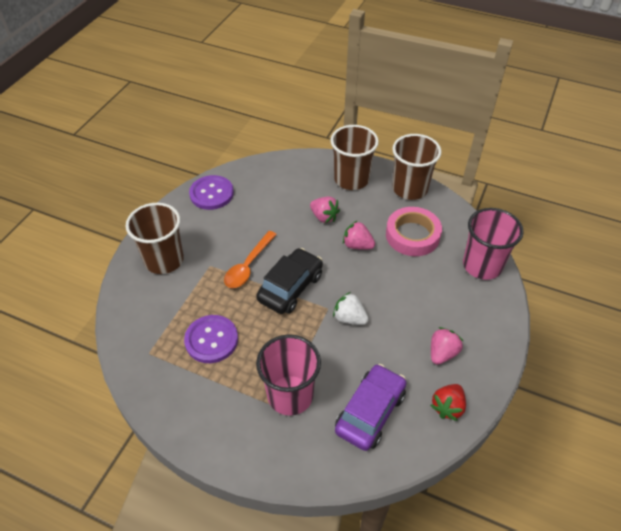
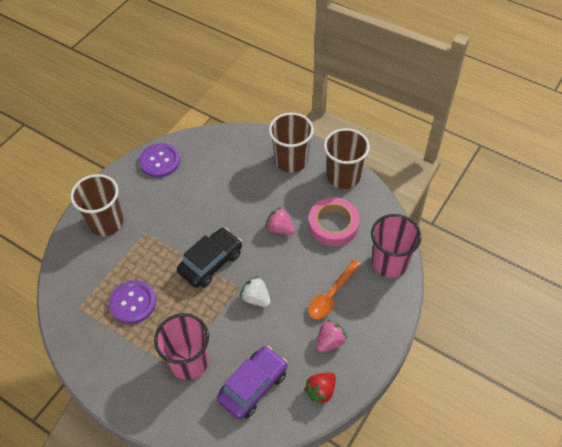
camera: 10 degrees right, 5 degrees up
orange spoon [224,231,277,288] -> orange spoon moved to [308,260,361,319]
pink strawberry [310,196,340,223] -> none

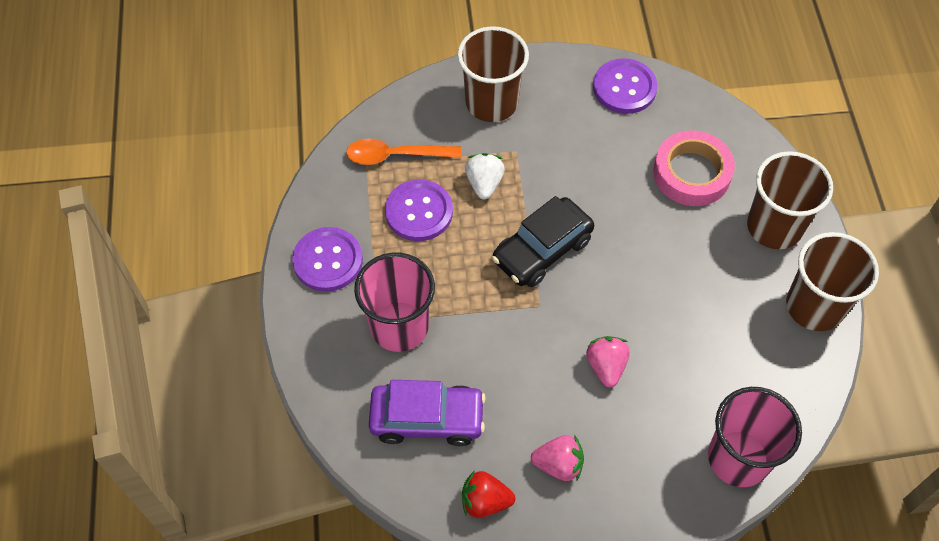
camera: 50 degrees right, 5 degrees up
black car [177,228,242,288] -> black car turned 135 degrees clockwise [492,196,594,287]
white strawberry [240,276,271,307] -> white strawberry moved to [465,153,505,200]
pink strawberry [265,207,295,235] -> pink strawberry moved to [586,336,630,388]
pink tape [308,197,360,246] -> pink tape moved to [653,130,735,206]
orange spoon [308,260,361,319] -> orange spoon moved to [346,139,462,165]
none -> purple button [292,227,363,292]

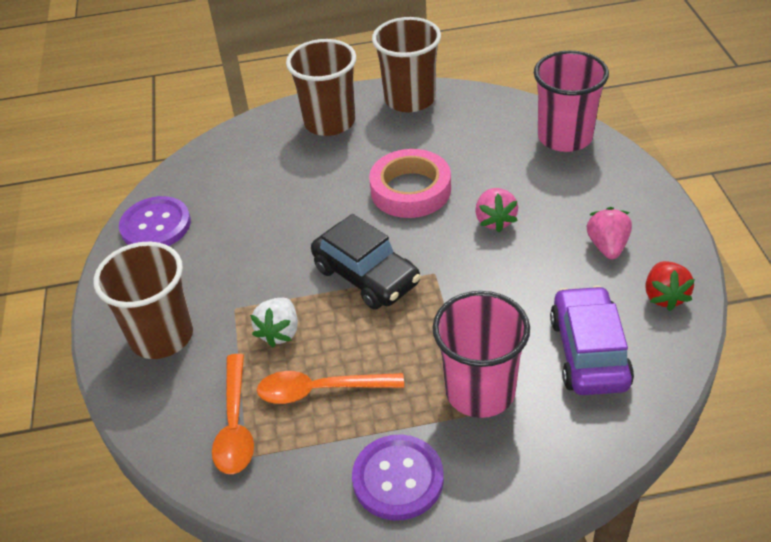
camera: 90 degrees left, 15 degrees down
purple button [385,179,453,241] -> orange spoon [257,371,404,404]
white strawberry [465,153,505,200] -> white strawberry turned 75 degrees counterclockwise [250,298,298,347]
pink strawberry [586,336,630,388] -> pink strawberry turned 90 degrees counterclockwise [475,188,518,232]
pink tape [653,130,735,206] -> pink tape moved to [369,149,451,218]

